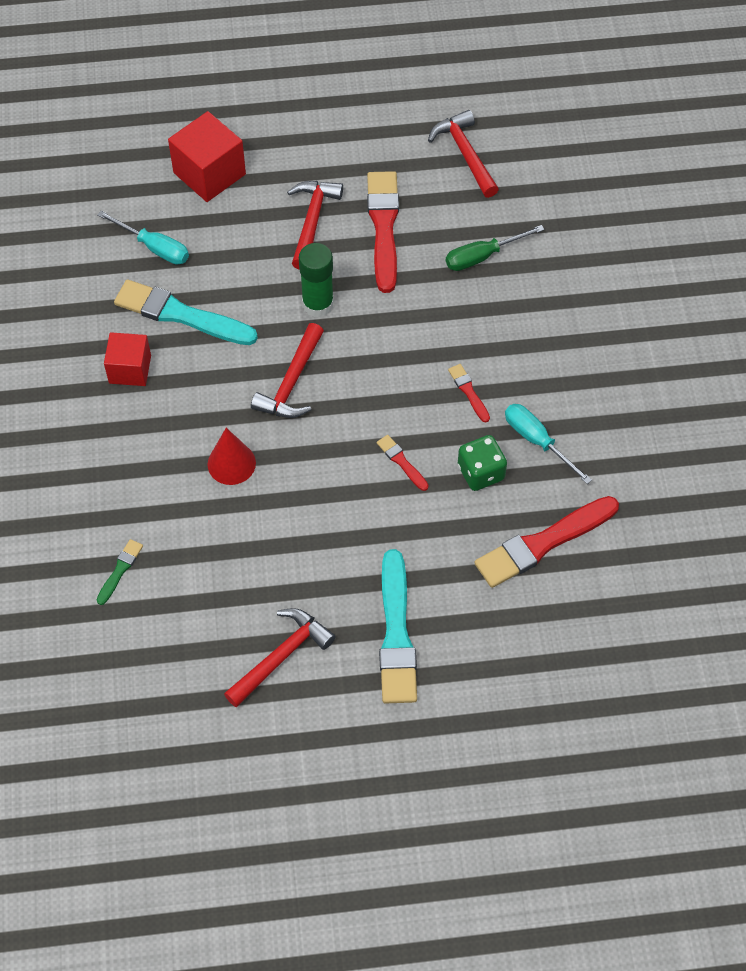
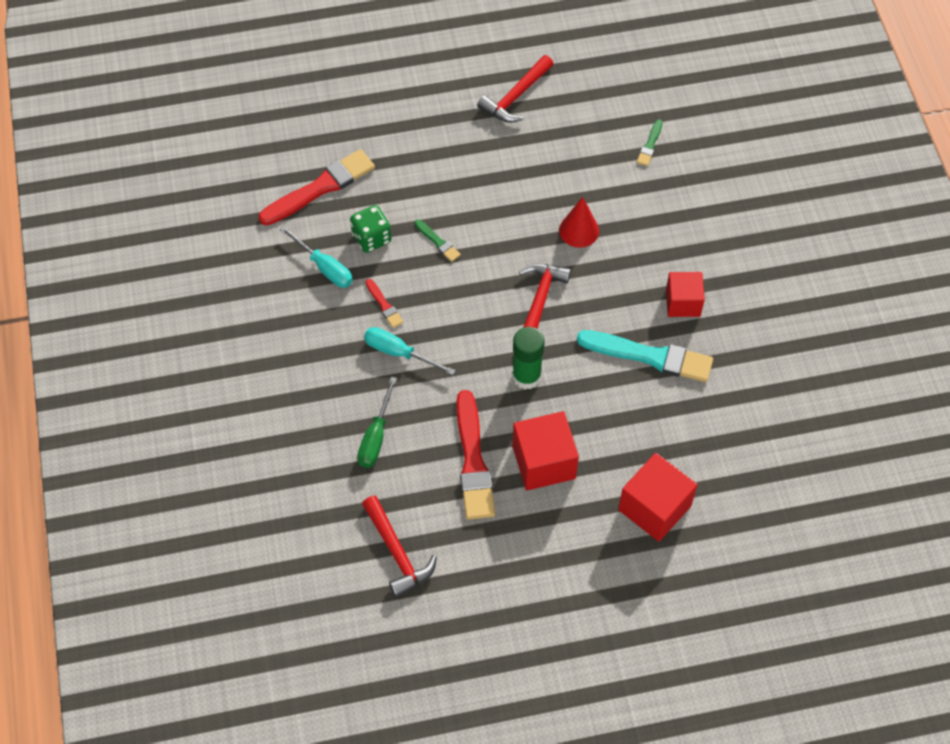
camera: 175 degrees right, 0 degrees up
turquoise screwdriver [97,211,189,265] -> turquoise screwdriver moved to [364,327,456,375]
red hammer [287,181,343,269] -> red cube [512,411,579,491]
red brush [377,435,429,491] -> green brush [415,220,461,262]
turquoise brush [379,549,417,704] -> none
green screwdriver [446,225,545,271] -> green screwdriver turned 135 degrees clockwise [357,377,397,468]

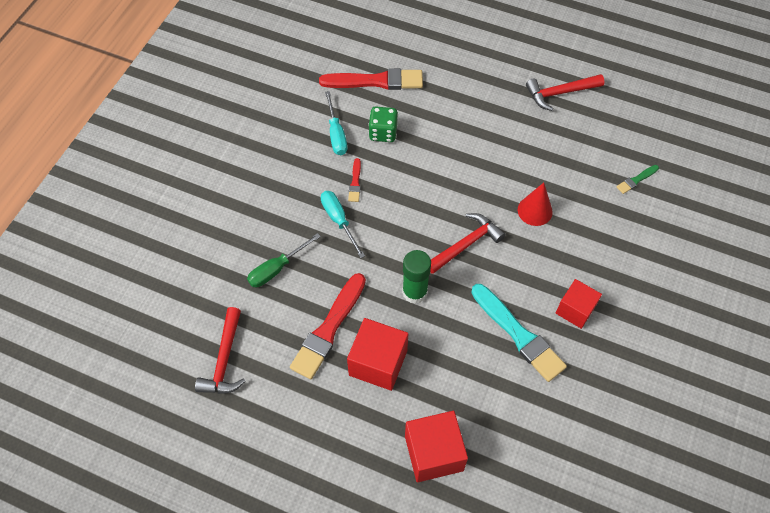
camera: 35 degrees right, 0 degrees up
green brush [415,220,461,262] -> none

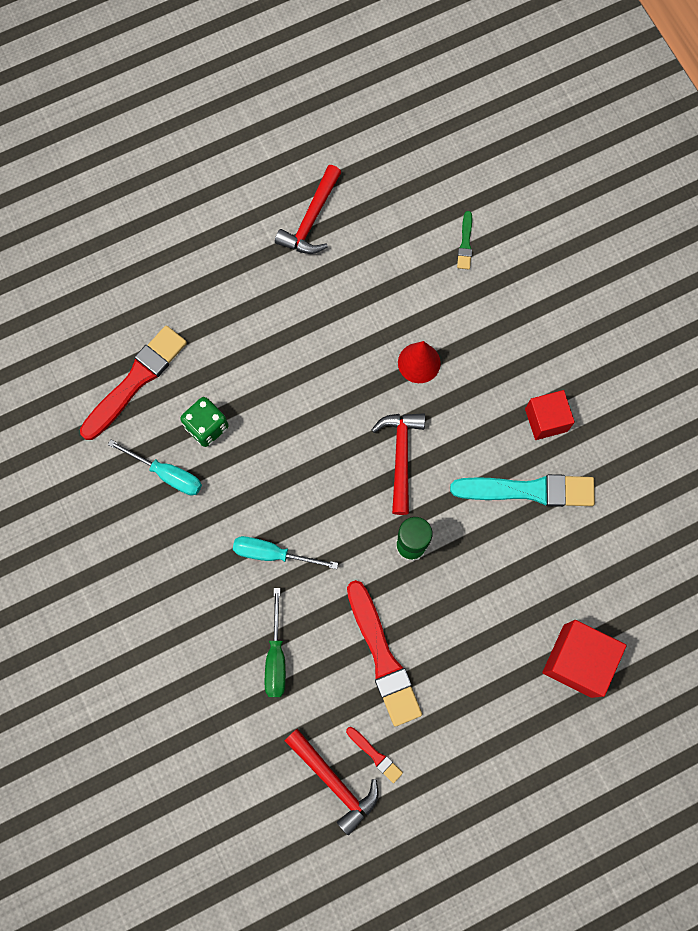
camera: 50 degrees left, 15 degrees up
red cube [347,318,408,391] -> none
red brush [348,158,361,202] -> red brush moved to [346,727,403,783]

